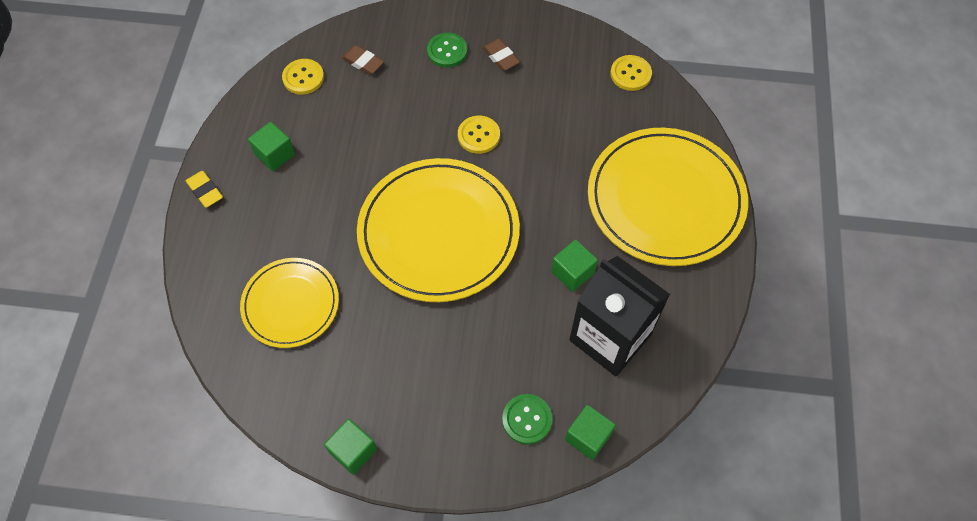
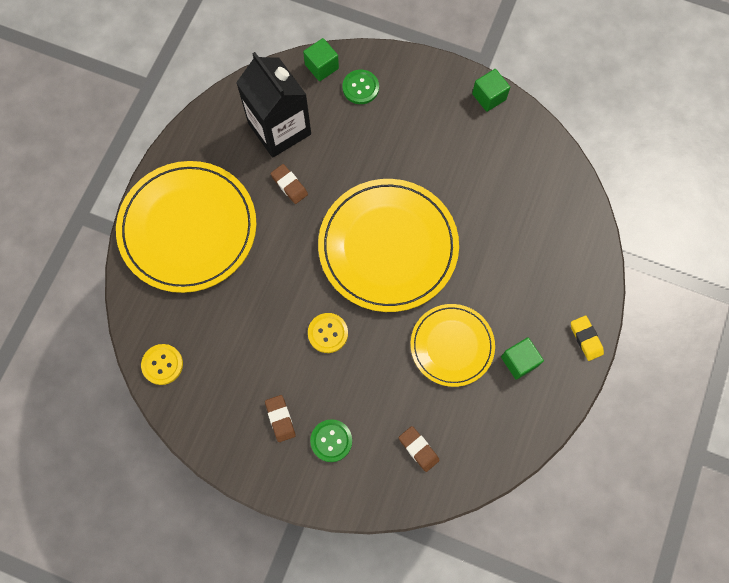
camera: 165 degrees left, 10 degrees up
yellow plate [240,258,339,348] -> yellow plate moved to [411,304,495,387]
yellow button [282,59,324,95] -> none
green cube [551,240,598,292] -> brown eraser [271,164,308,204]

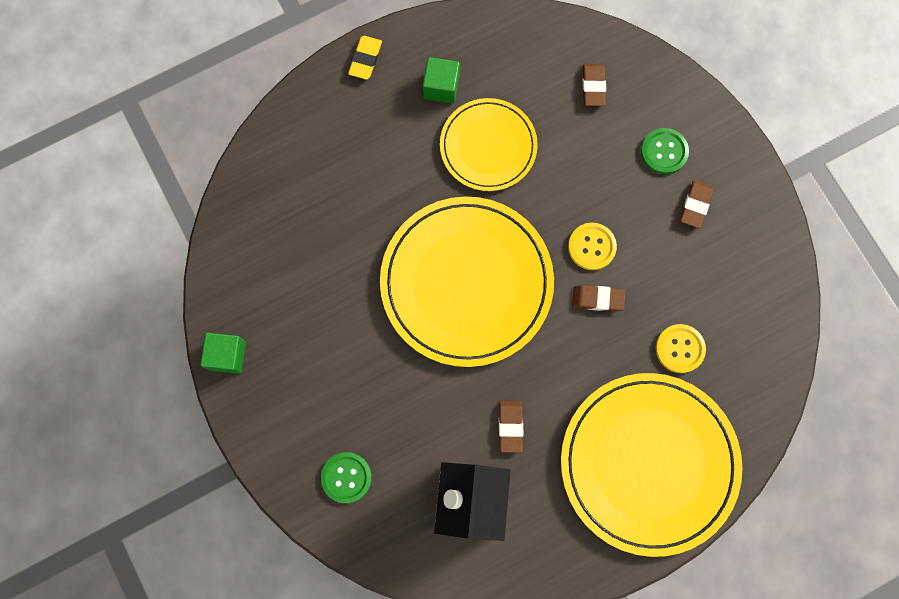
camera: 140 degrees left, 5 degrees up
yellow button [141,344,183,385] -> yellow button moved to [656,324,706,373]
green cube [303,38,339,81] -> none
none -> brown eraser [572,285,625,312]

